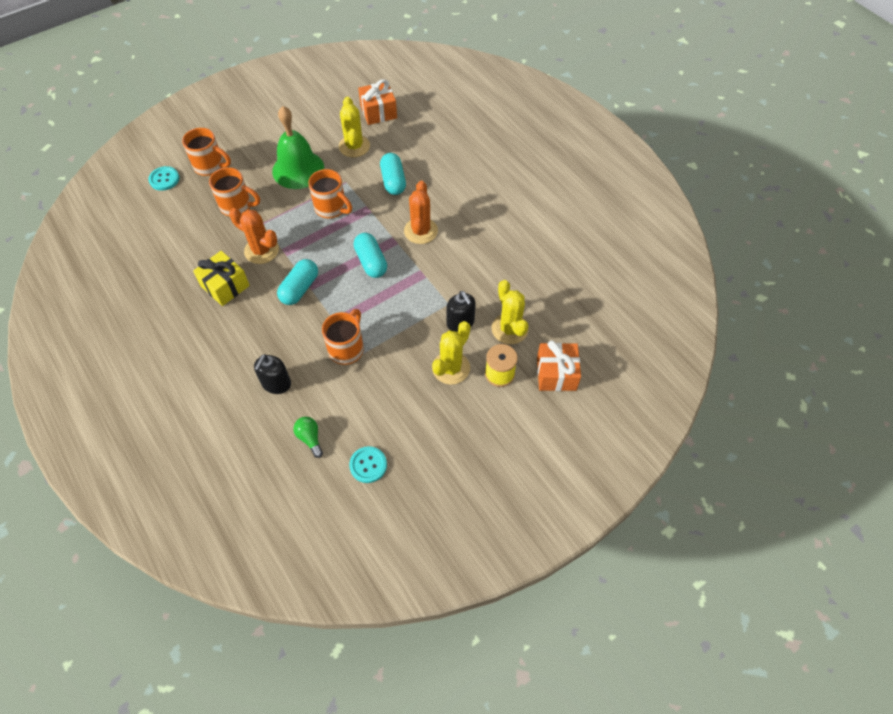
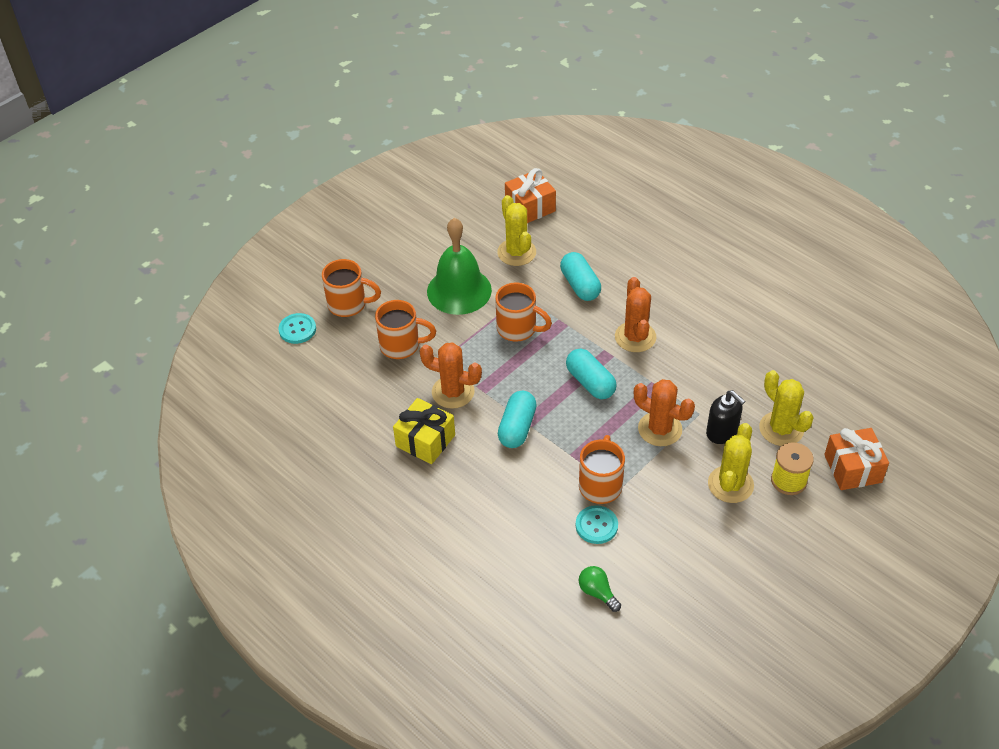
camera: 10 degrees left, 10 degrees down
black soap dispenser [254,354,291,394] -> none
turquoise button [349,446,387,483] -> turquoise button moved to [576,505,618,544]
none -> orange cactus [634,379,695,446]

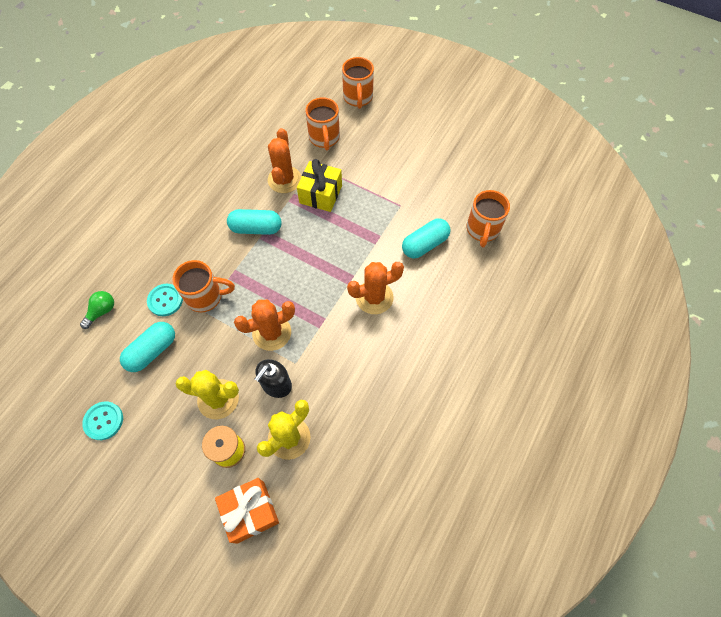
camera: 75 degrees right, 15 degrees up
turquoise button [278,313,316,344] -> turquoise button moved to [82,401,123,440]
yellow gift [393,398,455,464] -> yellow gift moved to [297,159,342,212]
green bell [427,218,492,315] -> none
orange mug [495,282,552,342] -> orange mug moved to [467,190,510,248]
yellow cactus [497,195,536,266] -> none
orange gift [505,168,556,223] -> none
turquoise capsule [566,348,617,399] -> turquoise capsule moved to [120,322,175,372]
orange cactus [634,379,695,446] -> orange cactus turned 45 degrees clockwise [234,299,295,351]

